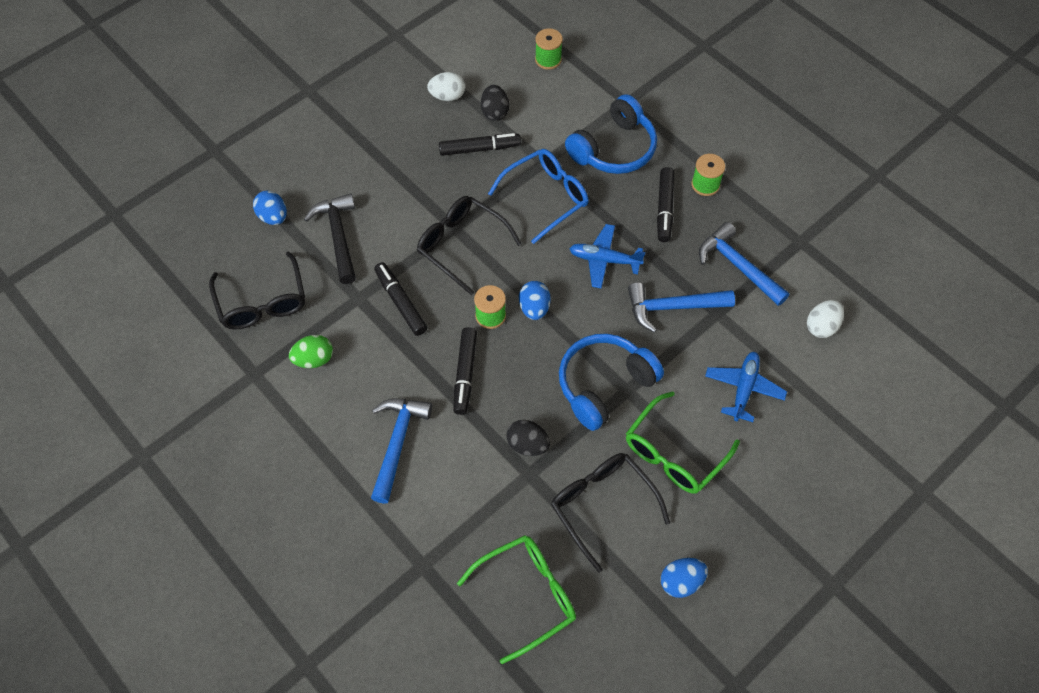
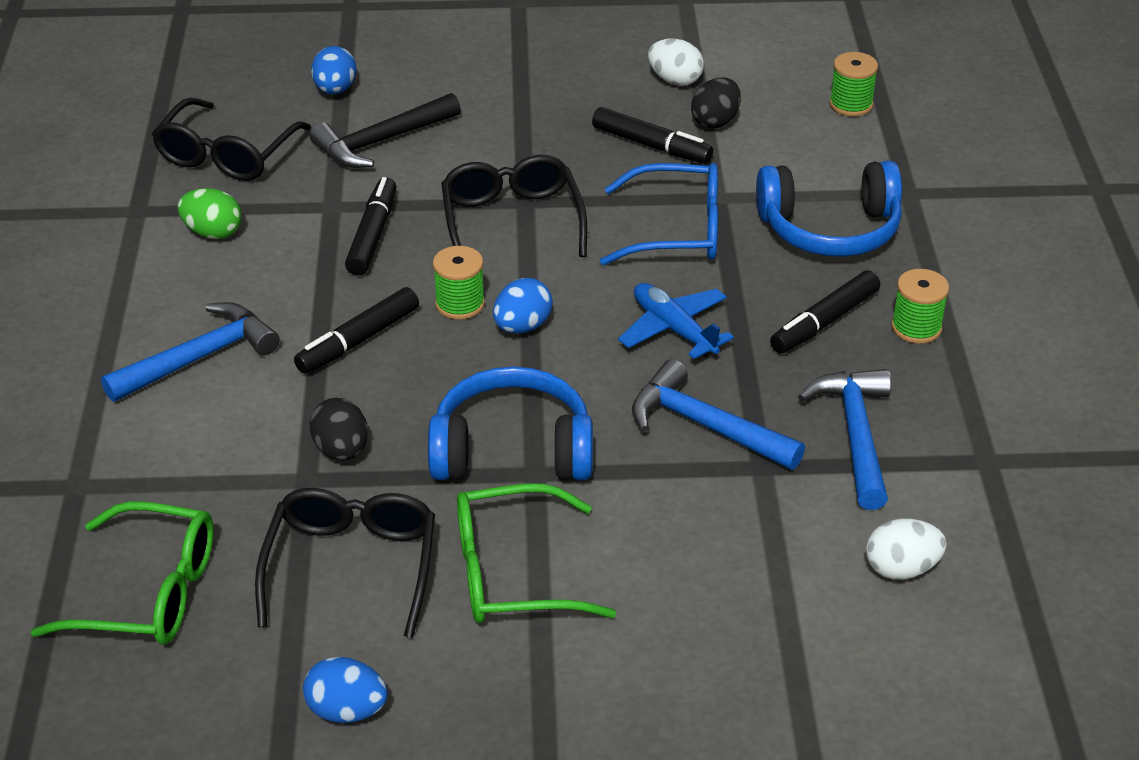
camera: 40 degrees right, 20 degrees down
black hammer [304,193,356,284] -> black hammer turned 150 degrees counterclockwise [310,93,461,168]
blue plane [705,352,787,422] -> none

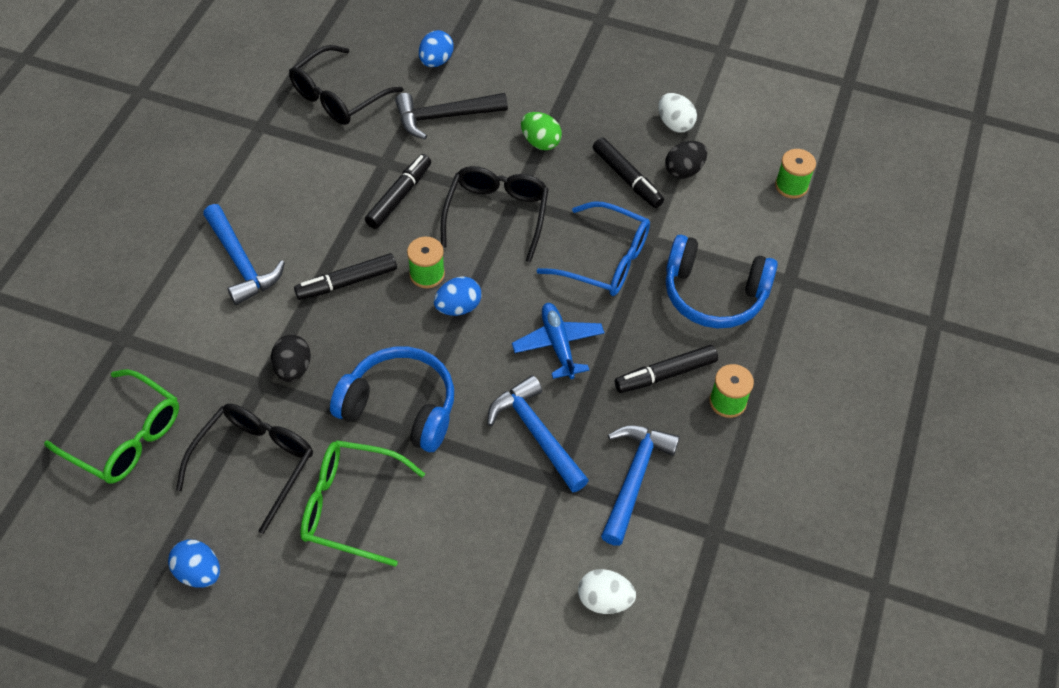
camera: 20 degrees right, 15 degrees up
blue hammer [101,302,280,402] -> blue hammer turned 75 degrees clockwise [203,204,285,305]
green egg [178,188,241,239] -> green egg moved to [521,112,562,150]

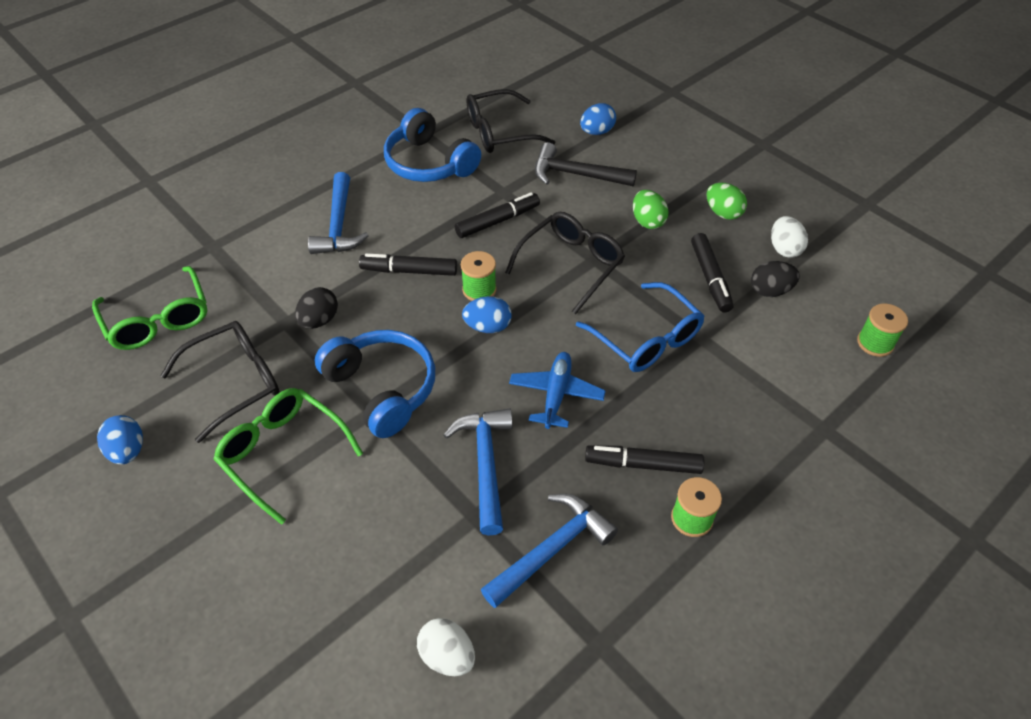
camera: 30 degrees right, 5 degrees down
blue headphones [666,235,778,328] -> blue headphones moved to [384,108,481,182]
none -> green egg [706,183,747,220]

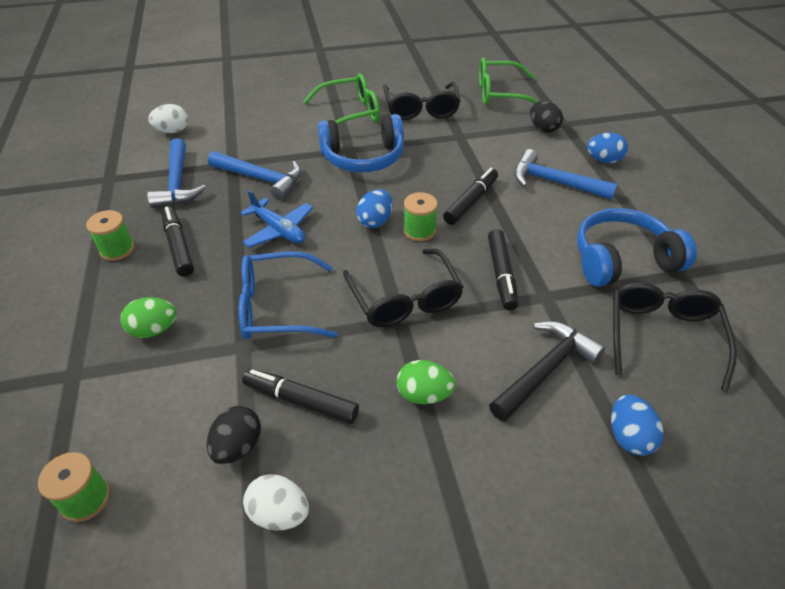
camera: 120 degrees right, 5 degrees down
blue egg [97,415,143,464] -> blue egg moved to [587,132,628,163]
black egg [295,287,338,329] -> black egg moved to [530,101,563,133]
black marker [585,445,704,474] -> black marker turned 60 degrees counterclockwise [161,207,194,277]
green egg [706,183,747,220] -> green egg moved to [120,297,177,338]

